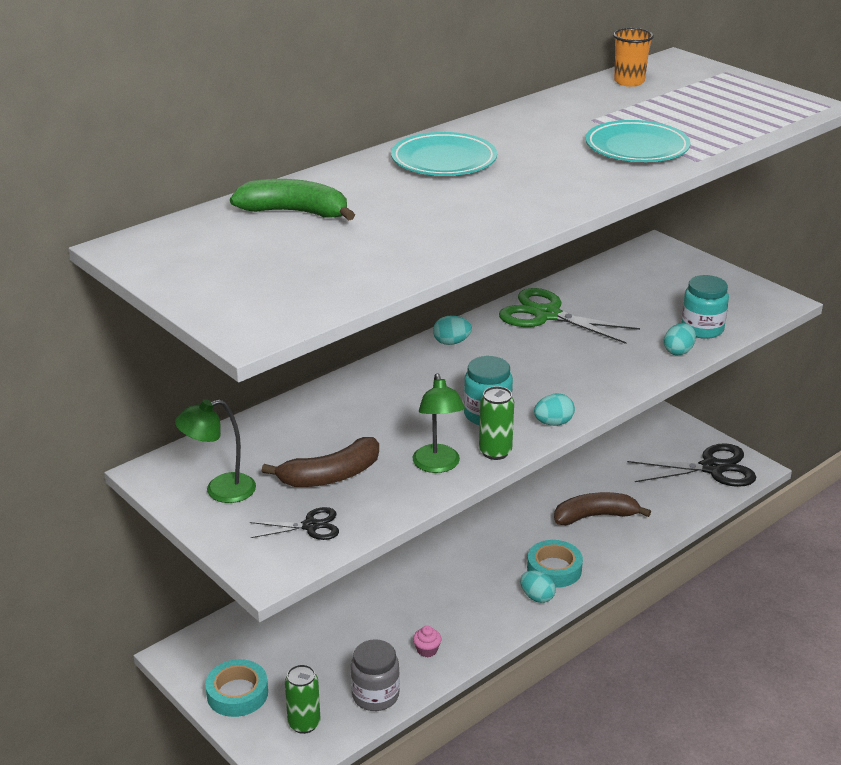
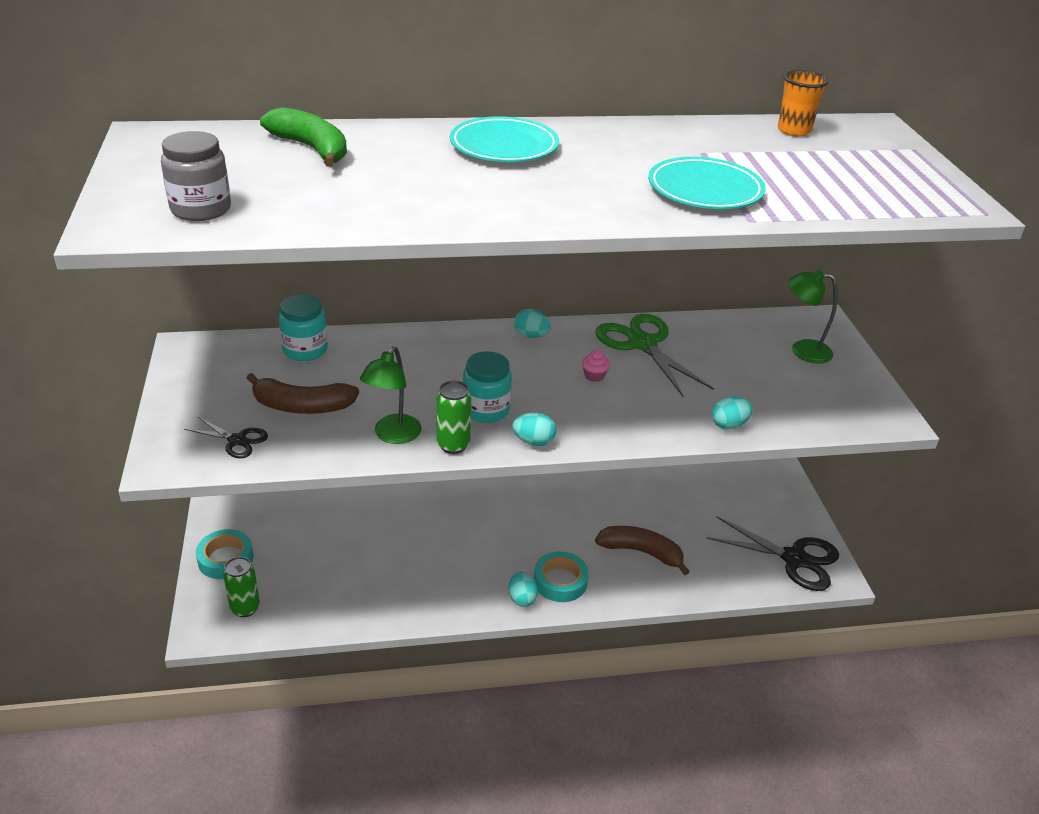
camera: 30 degrees right, 5 degrees up
green lamp [175,399,256,503] -> green lamp moved to [788,270,838,364]
grey jar [351,639,400,711] -> grey jar moved to [161,131,231,221]
pink cupcake [413,626,441,657] -> pink cupcake moved to [582,350,610,382]
turquoise jar [681,275,729,339] -> turquoise jar moved to [279,294,328,361]

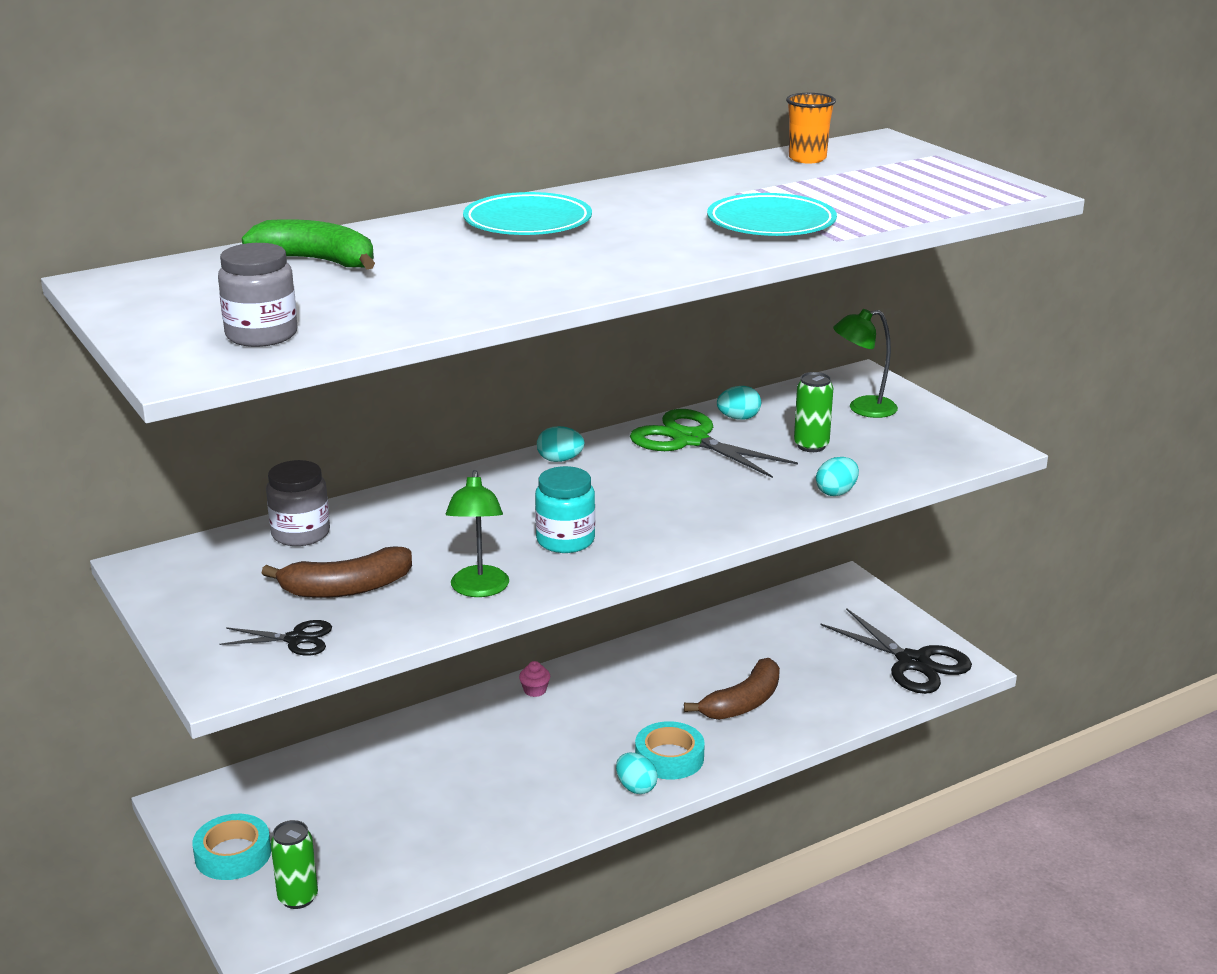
camera: 20 degrees left, 10 degrees down
turquoise jar [279,294,328,361] -> grey jar [266,460,330,546]
green can [437,380,471,454] -> green can moved to [794,372,833,452]
turquoise egg [512,413,556,446] -> turquoise egg moved to [717,386,761,420]
pink cupcake [582,350,610,382] -> pink cupcake moved to [519,661,550,697]
brown banana [595,526,690,575] -> brown banana turned 135 degrees clockwise [684,658,780,720]
black scissors [707,516,839,591] -> black scissors turned 45 degrees clockwise [820,608,972,694]

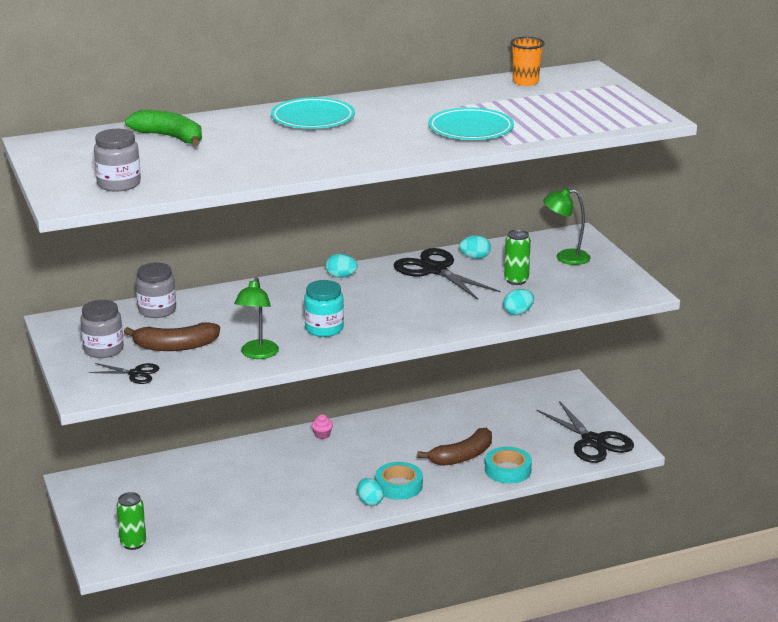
camera: 10 degrees right, 0 degrees up
turquoise tape [192,814,271,880] -> turquoise tape moved to [485,447,532,484]
green scissors [630,409,798,478] -> black scissors [394,248,501,300]
none -> grey jar [80,300,124,358]

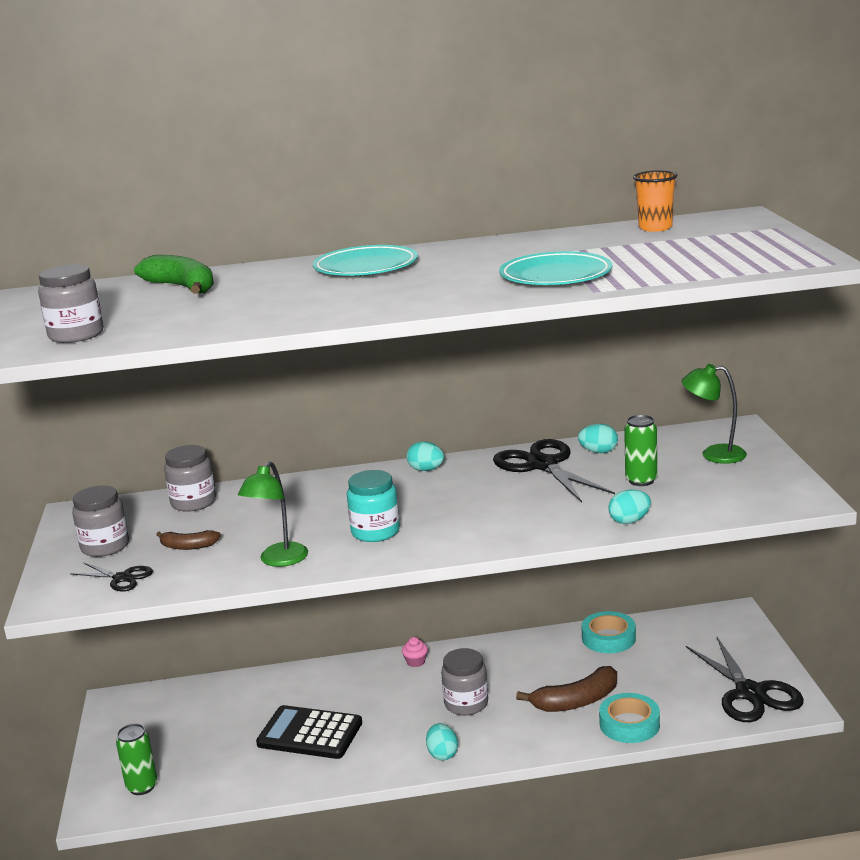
camera: 15 degrees right, 5 degrees down
brown banana [124,323,220,351] -> brown banana [156,530,221,550], size x0.57
turquoise tape [375,462,423,500] -> turquoise tape moved to [581,611,636,653]
none -> black calculator [256,705,362,759]
none -> grey jar [441,648,488,715]

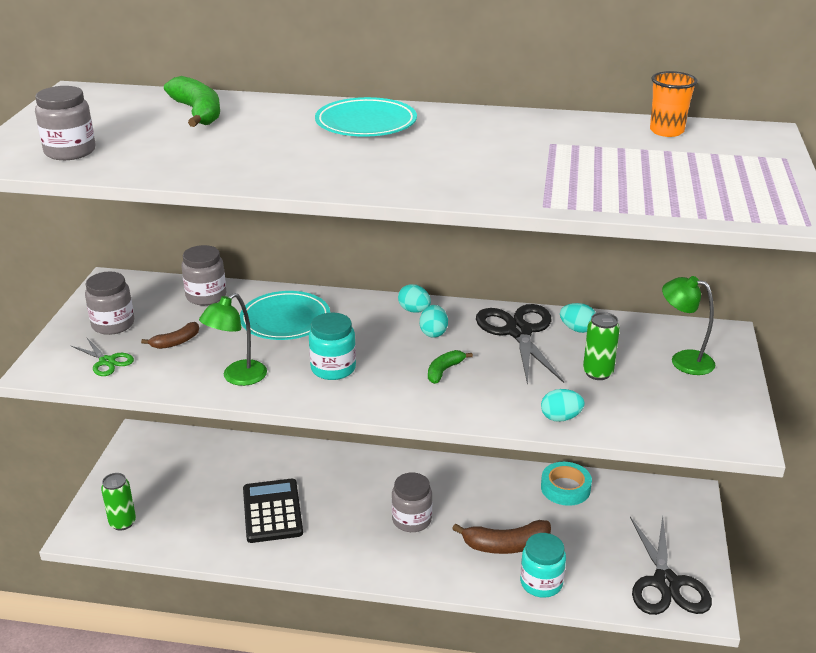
camera: 15 degrees right, 10 degrees up
black scissors [70,562,153,591] -> green scissors [71,338,134,376]
brown banana [156,530,221,550] -> brown banana turned 60 degrees counterclockwise [141,322,199,349]
black calculator [256,705,362,759] -> black calculator turned 45 degrees clockwise [243,479,303,543]
pink cupcake [402,637,428,667] -> none
turquoise egg [426,723,458,761] -> turquoise egg moved to [420,305,448,338]
turquoise plate [499,251,613,285] -> turquoise plate moved to [240,291,330,340]
turquoise tape [599,693,660,743] -> turquoise jar [520,533,566,598]
none -> green banana [428,350,473,384]

